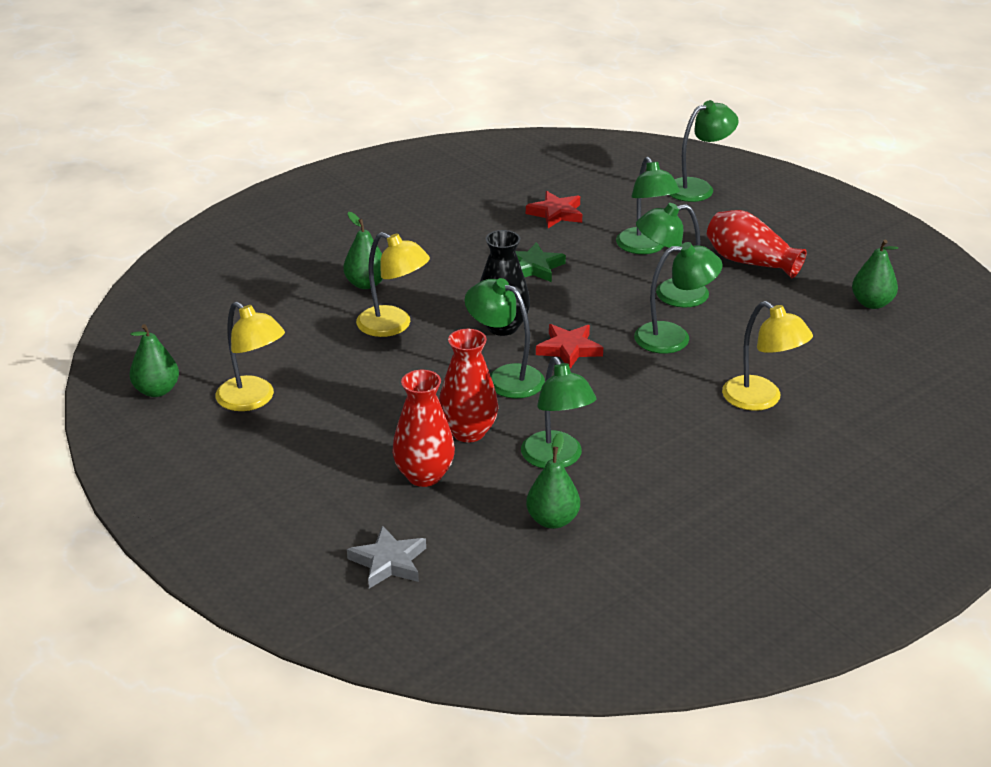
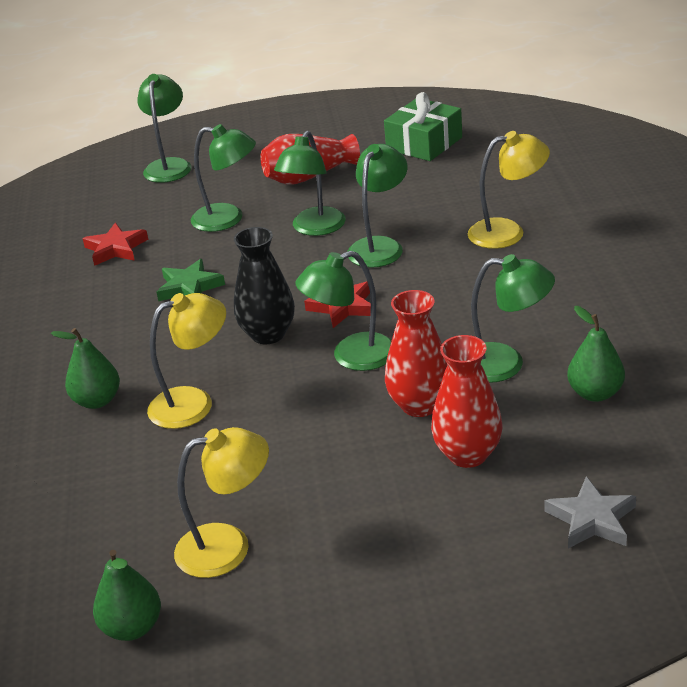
camera: 55 degrees left, 0 degrees up
green pear [852,240,899,309] -> green gift [384,92,462,161]

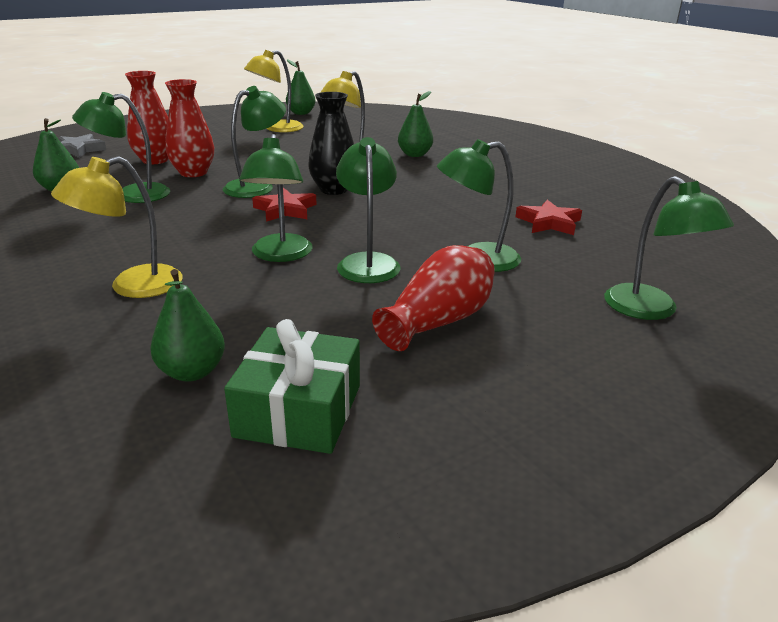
camera: 150 degrees right, 5 degrees down
green star [156,259,225,301] -> none
none -> green pear [150,269,225,382]

